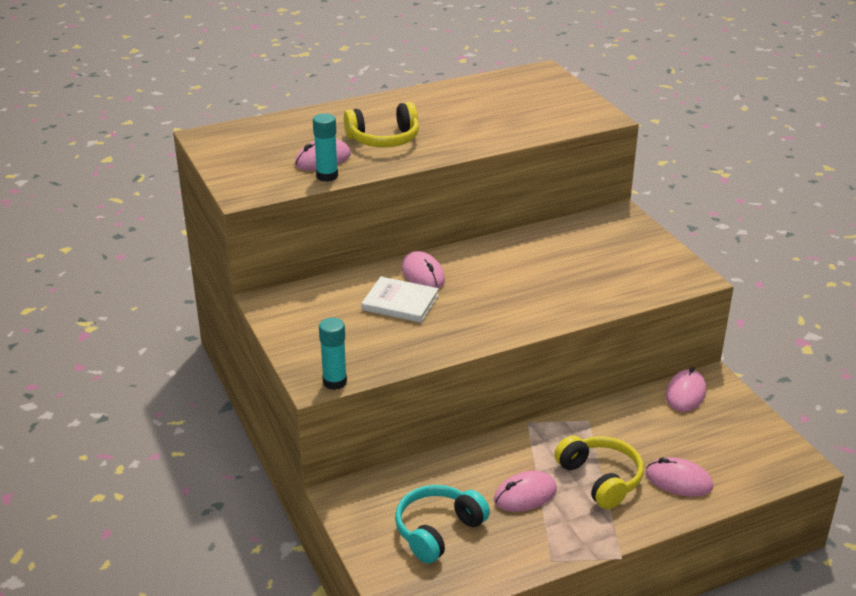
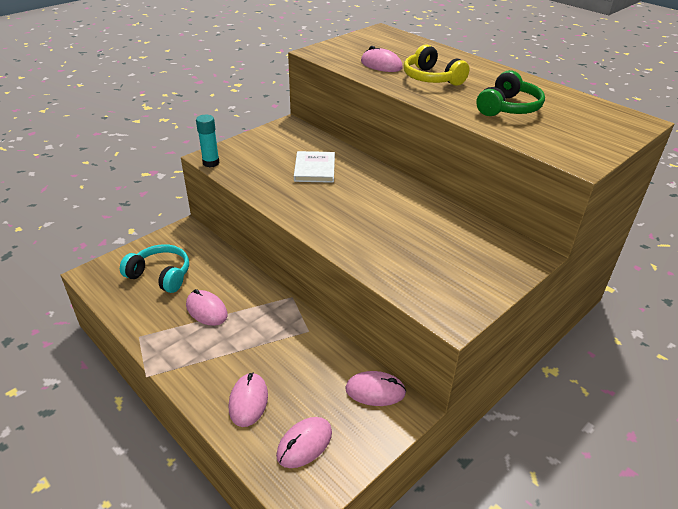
camera: 70 degrees right, 5 degrees up
turquoise glue stick [313,113,338,182] -> none
pink mouse [402,251,445,288] -> pink mouse moved to [276,417,332,468]
yellow headphones [554,436,644,509] -> none
none -> green headphones [476,70,545,116]

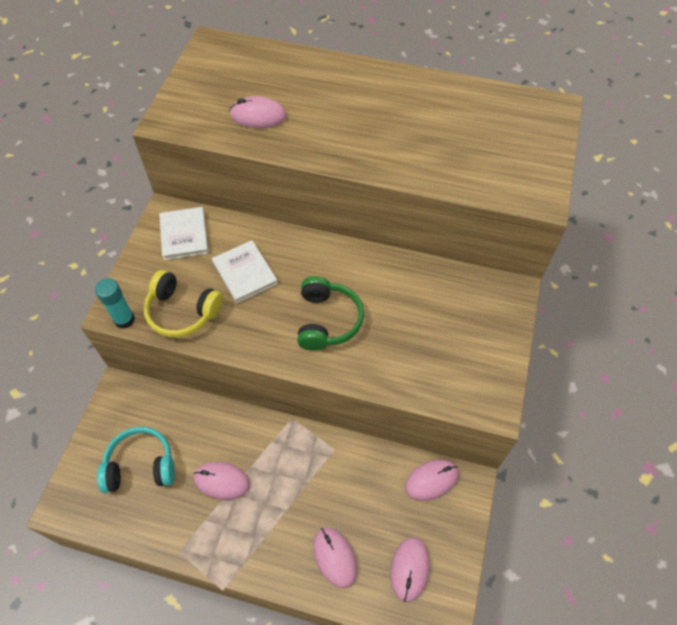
camera: 30 degrees left, 20 degrees up
yellow headphones [404,44,469,86] -> yellow headphones moved to [143,270,223,338]
green headphones [476,70,545,116] -> green headphones moved to [297,276,364,351]
none -> white book [159,207,208,260]

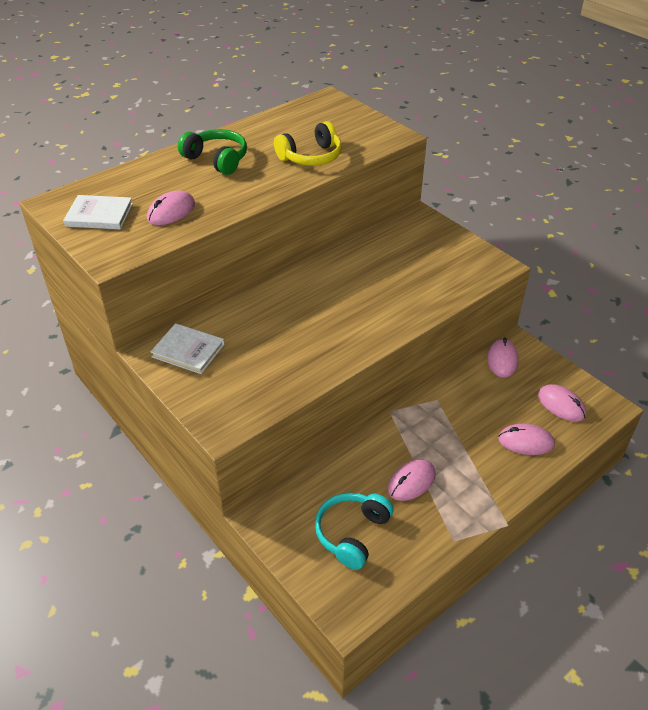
camera: 55 degrees left, 15 degrees down
turquoise glue stick [95,278,135,329] -> none
yellow headphones [143,270,223,338] -> yellow headphones moved to [274,121,342,166]
white book [212,240,278,303] -> white book moved to [63,195,133,230]
green headphones [297,276,364,351] -> green headphones moved to [178,129,247,175]

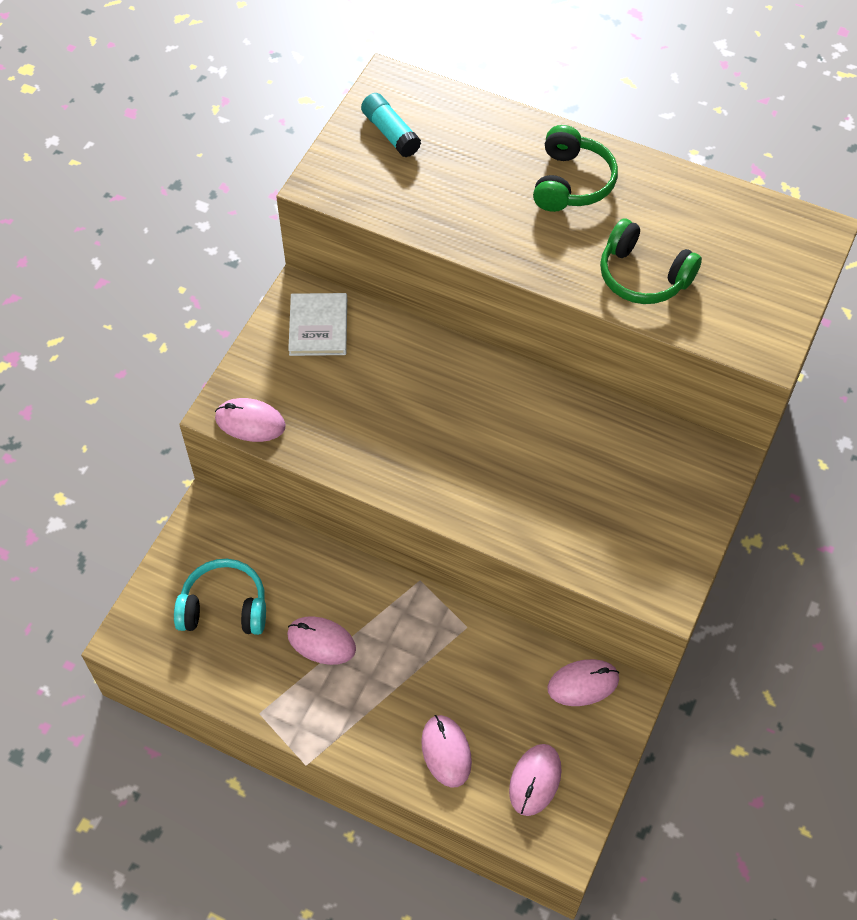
camera: 65 degrees right, 15 degrees up
white book [63,195,133,230] -> turquoise glue stick [361,93,421,157]
pink mouse [147,191,195,225] -> pink mouse moved to [215,398,286,442]
yellow headphones [274,121,342,166] -> green headphones [600,218,702,304]

